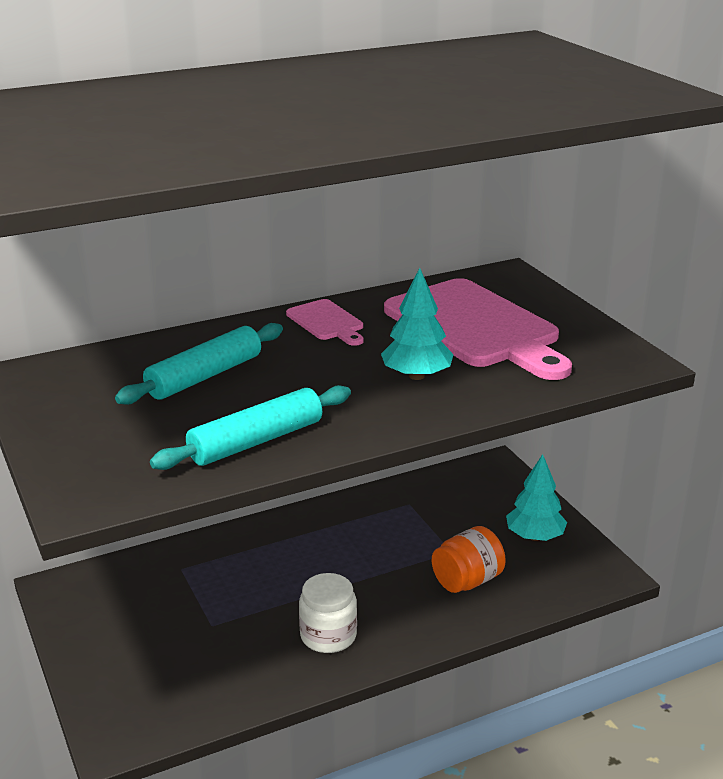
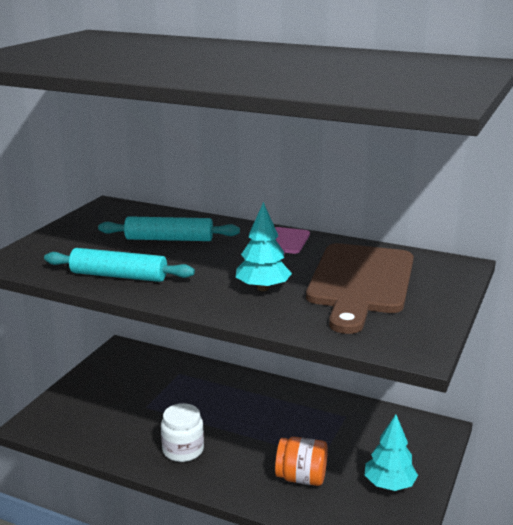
camera: 50 degrees right, 5 degrees down
pink cutting board [384,278,572,380] -> brown cutting board [306,243,414,334]

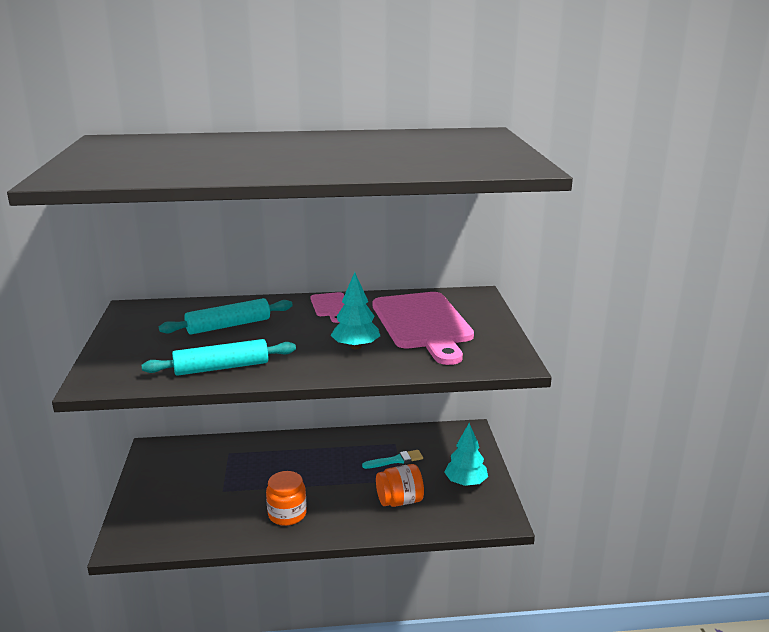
camera: 30 degrees left, 0 degrees up
white jar [161,403,204,462] -> orange jar [266,471,307,526]
brown cutting board [306,243,414,334] -> pink cutting board [373,292,474,365]
none -> turquoise brush [362,450,423,469]

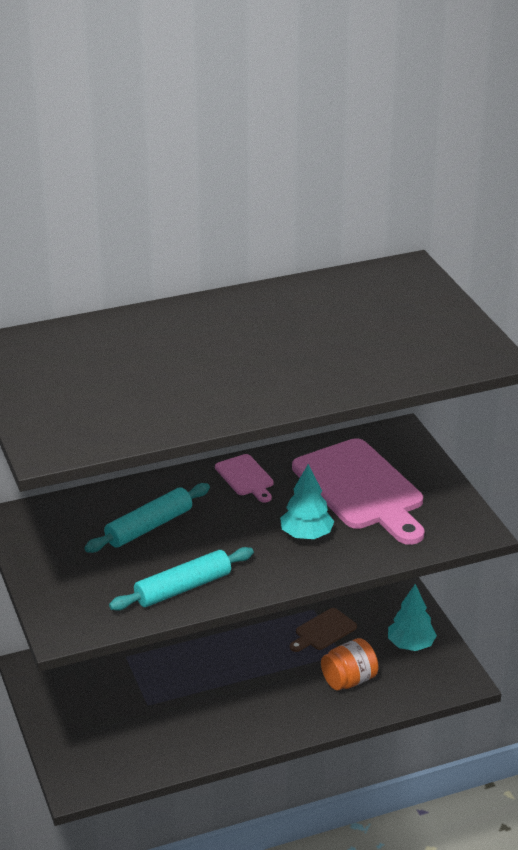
camera: 15 degrees left, 10 degrees up
orange jar [266,471,307,526] -> none
turquoise brush [362,450,423,469] -> brown cutting board [290,608,357,652]

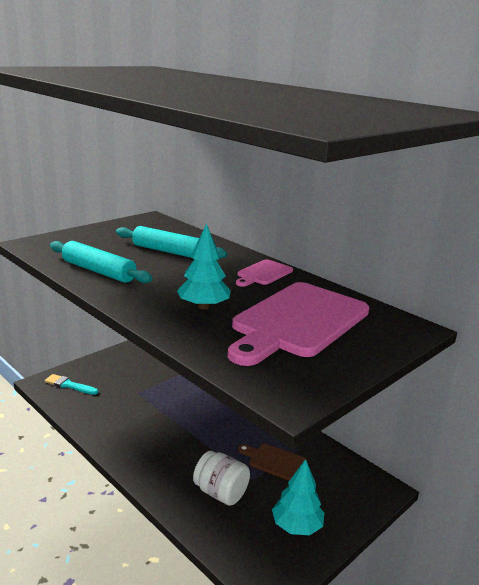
camera: 65 degrees right, 10 degrees down
orange jar [321,638,379,690] -> white jar [193,451,250,506]
none -> turquoise brush [45,374,98,395]

